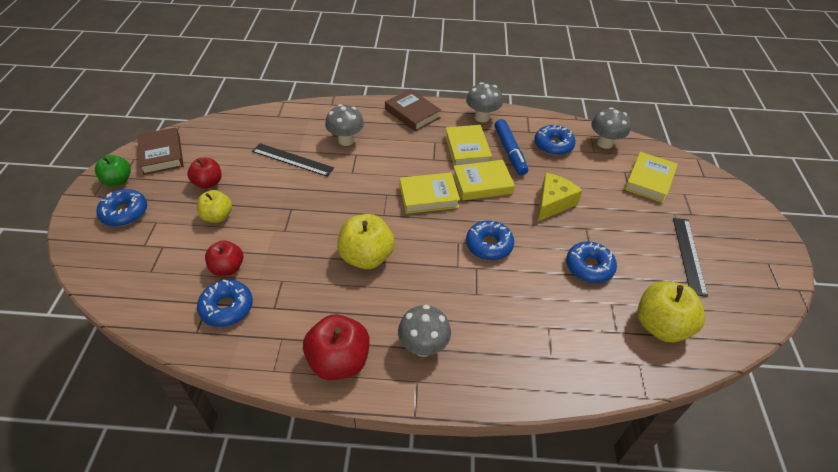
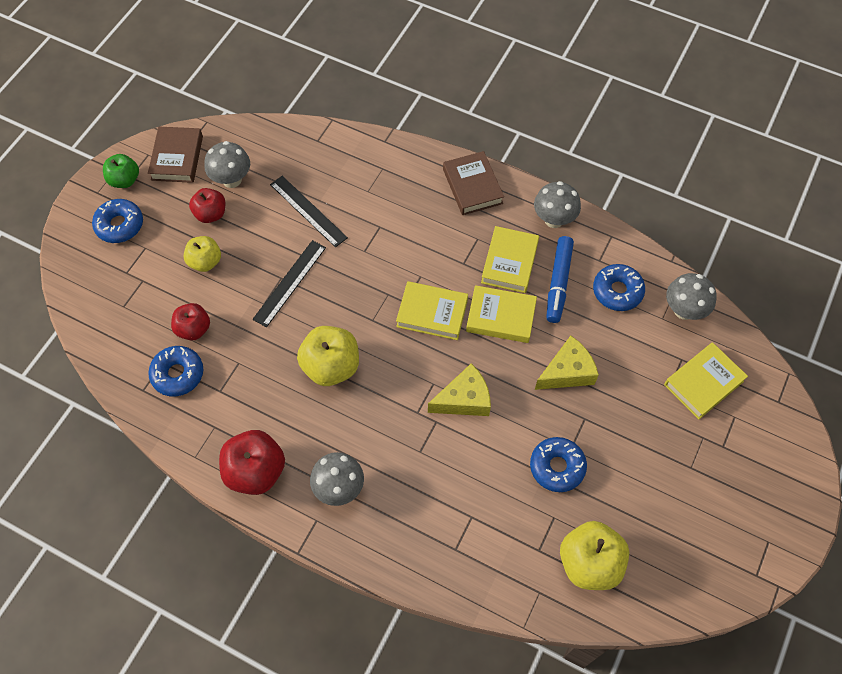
camera: 25 degrees right, 15 degrees up
grey mushroom [325,104,364,146] -> grey mushroom moved to [204,141,250,188]
blue donut [466,221,514,260] -> yellow cheese [428,363,491,416]
black ruler [673,218,708,297] -> black ruler moved to [253,240,326,327]

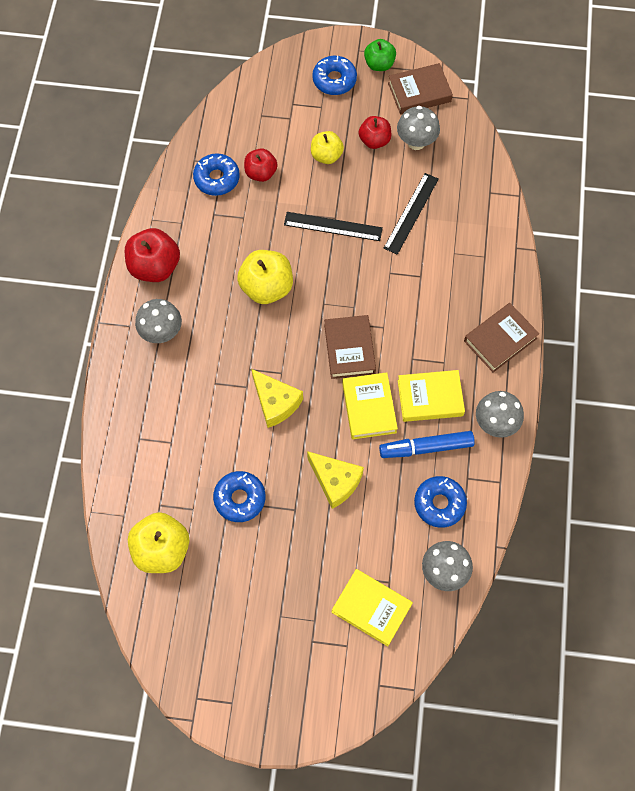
camera: 70 degrees right, 5 degrees up
yellow book [396,281,468,340] -> brown book [324,315,376,379]

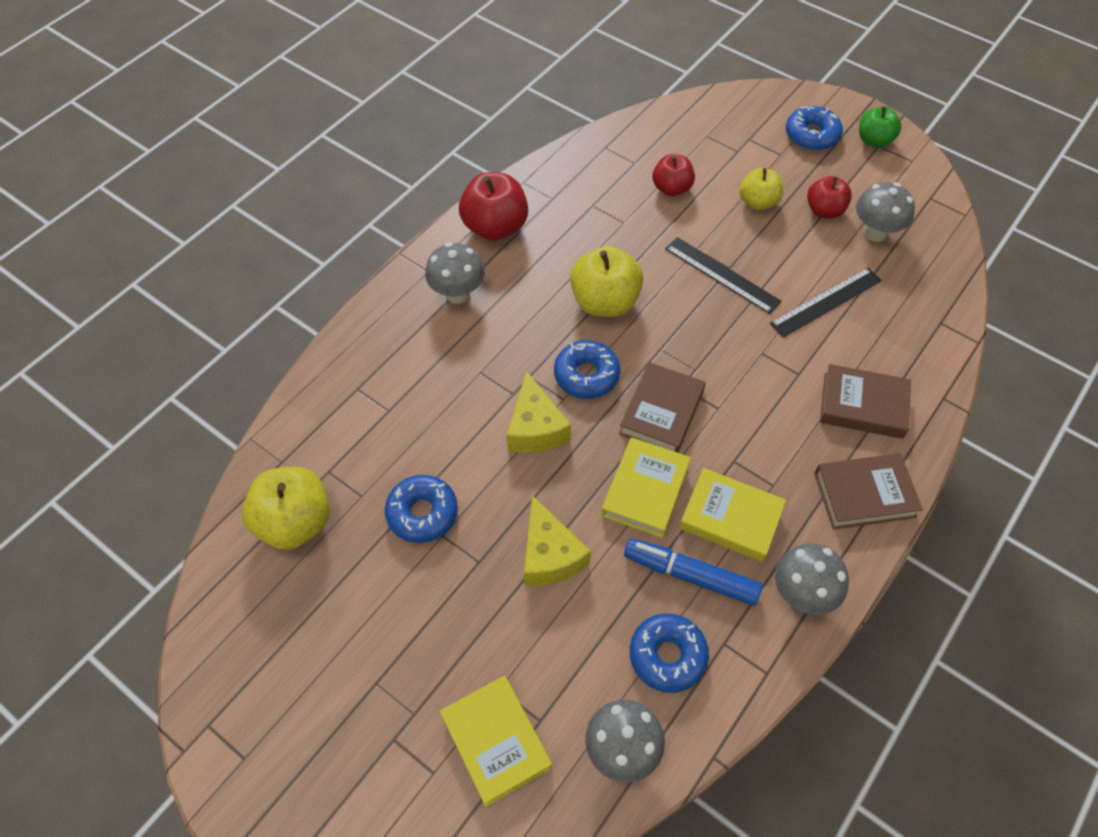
camera: 30 degrees right, 10 degrees down
blue donut [193,153,240,196] -> blue donut moved to [554,340,620,399]
brown book [388,63,453,115] -> brown book moved to [820,364,911,439]

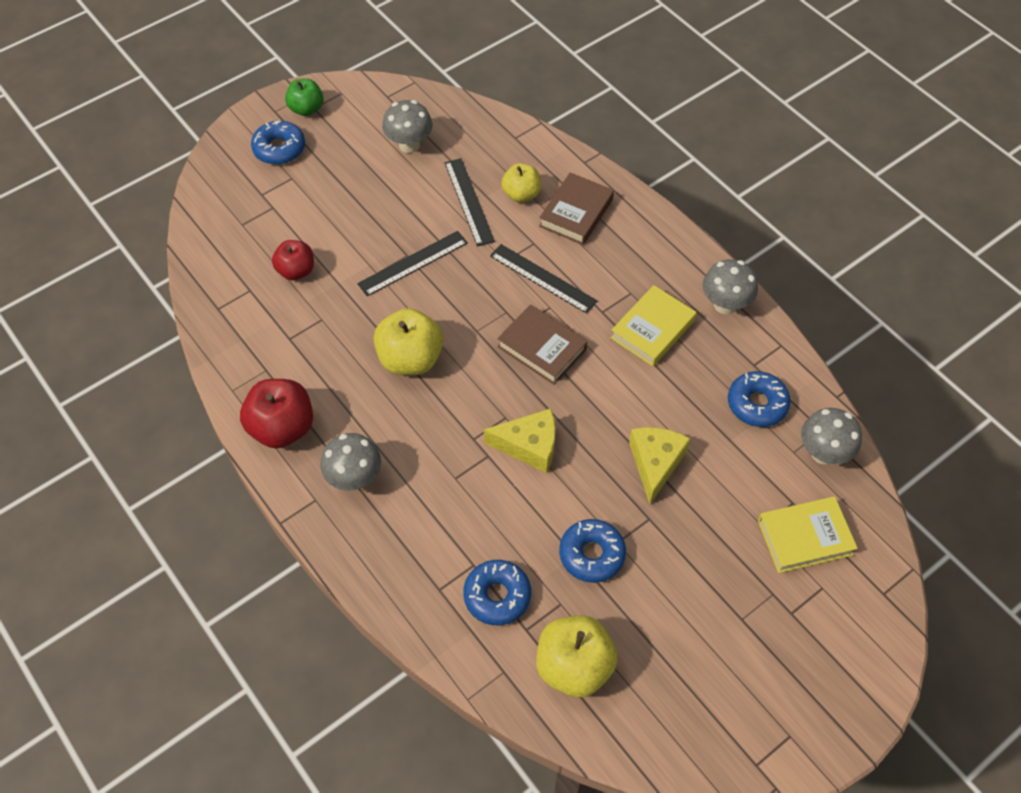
camera: 75 degrees left, 0 degrees up
yellow cheese [524,495,591,586] -> yellow cheese turned 75 degrees counterclockwise [629,427,691,504]
blue donut [554,340,620,399] -> blue donut moved to [463,560,531,625]
yellow book [601,437,691,538] -> none
blue marker [624,538,762,606] -> none
yellow apple [740,168,783,210] -> yellow apple moved to [501,163,541,203]
red apple [807,176,852,219] -> none
brown book [814,453,923,529] -> none
none -> black ruler [490,244,597,314]

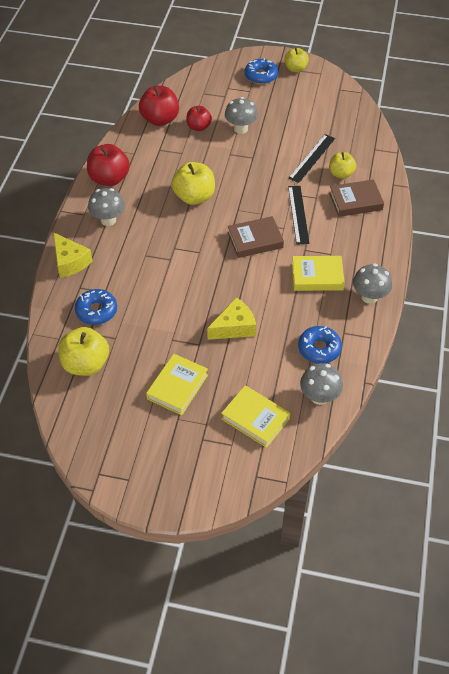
camera: 50 degrees right, 5 degrees down
green apple [285,78,324,116] -> yellow apple [285,47,309,72]
black ruler [357,231,468,296] -> none
grey mushroom [382,100,433,153] -> grey mushroom moved to [225,97,258,134]
yellow cheese [484,408,556,473] -> yellow cheese moved to [53,232,93,278]
brown book [497,305,587,385] -> brown book turned 75 degrees clockwise [228,216,284,258]
blue donut [559,519,626,583] -> none
none -> red apple [139,86,179,126]
none -> yellow book [146,354,208,415]

